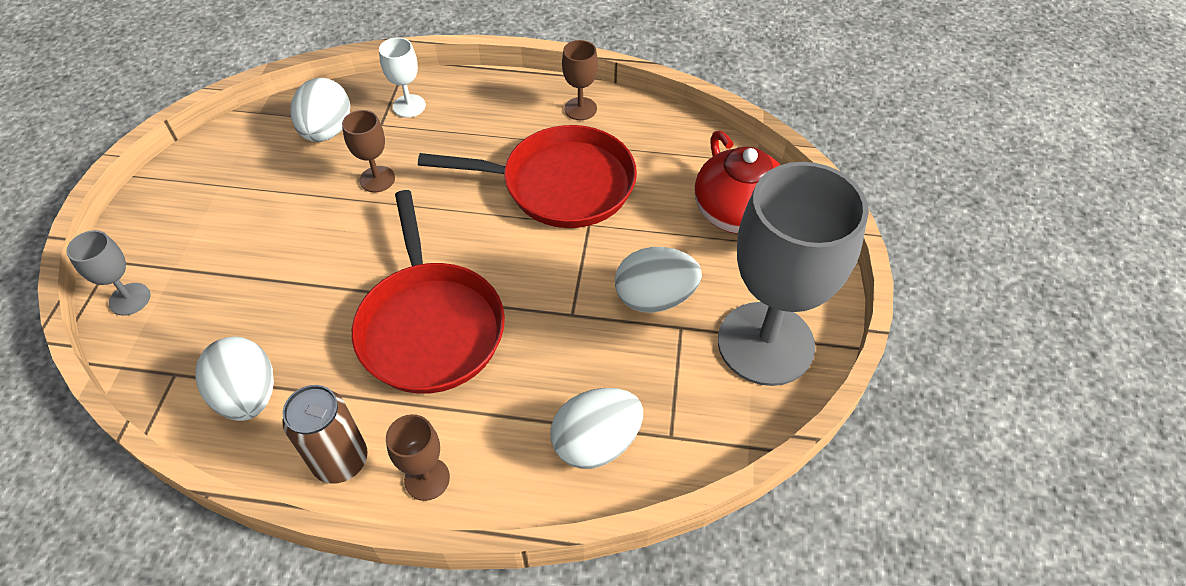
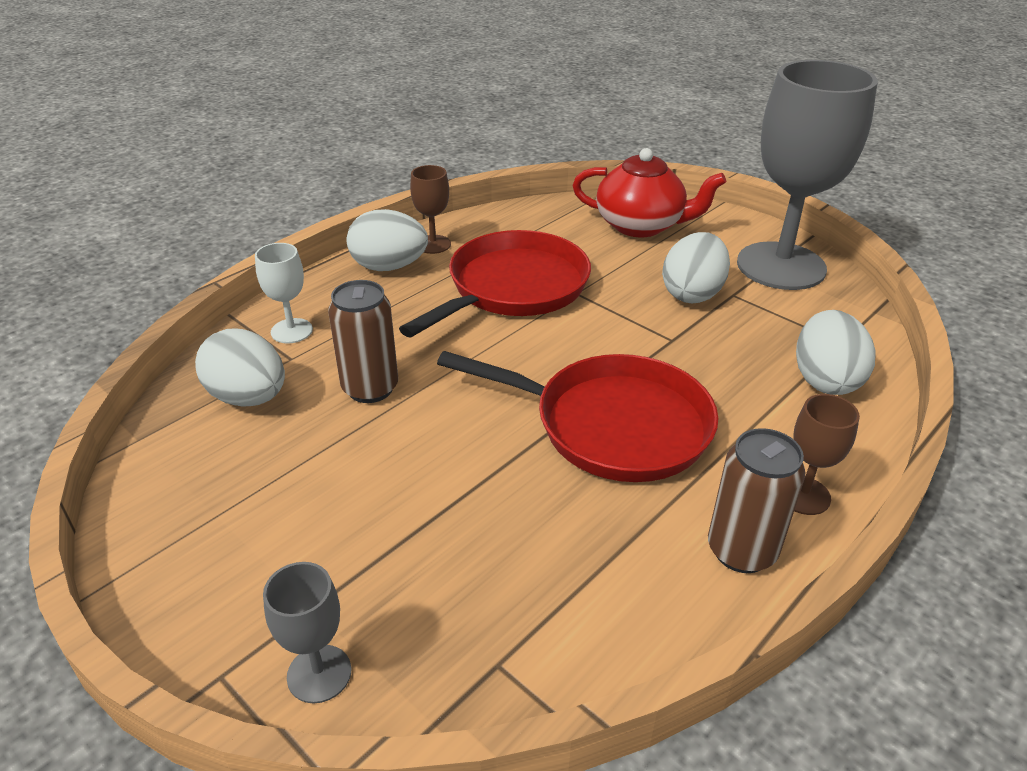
camera: 55 degrees left, 15 degrees down
white egg [195,337,274,421] -> white egg moved to [347,209,428,271]
brown goblet [342,110,395,192] -> brown can [328,280,398,403]

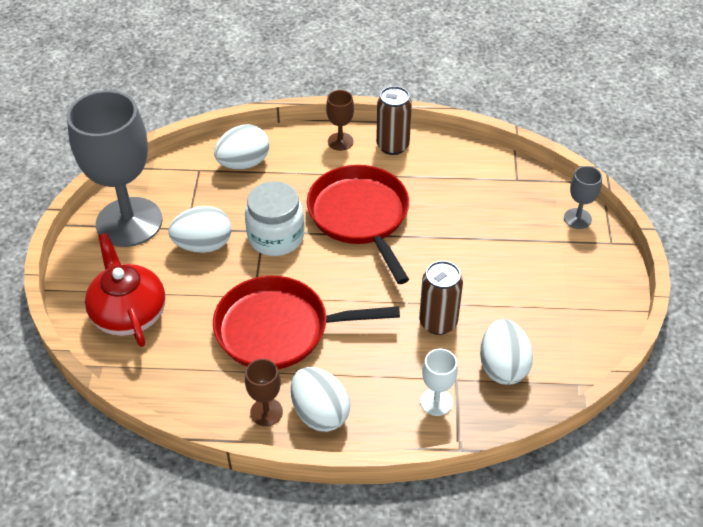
camera: 130 degrees left, 10 degrees up
none -> white jar [245,181,304,256]

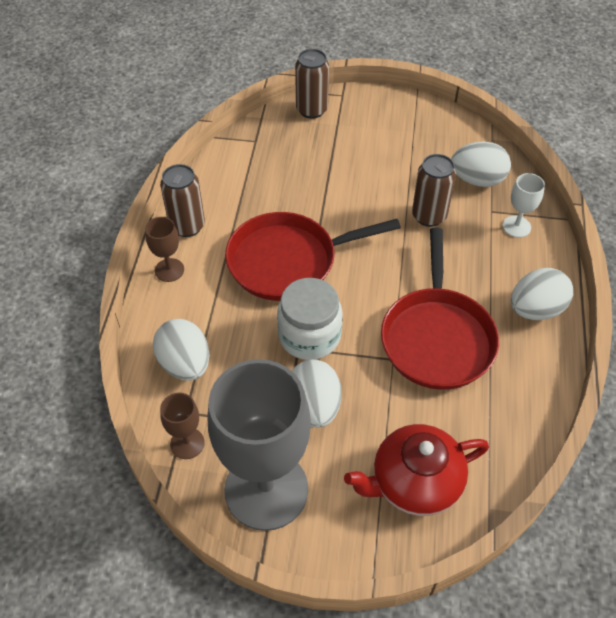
camera: 85 degrees left, 5 degrees up
brown goblet [245,359,283,426] -> brown goblet moved to [160,393,205,459]
grey goblet [564,166,602,229] -> brown can [295,49,329,119]

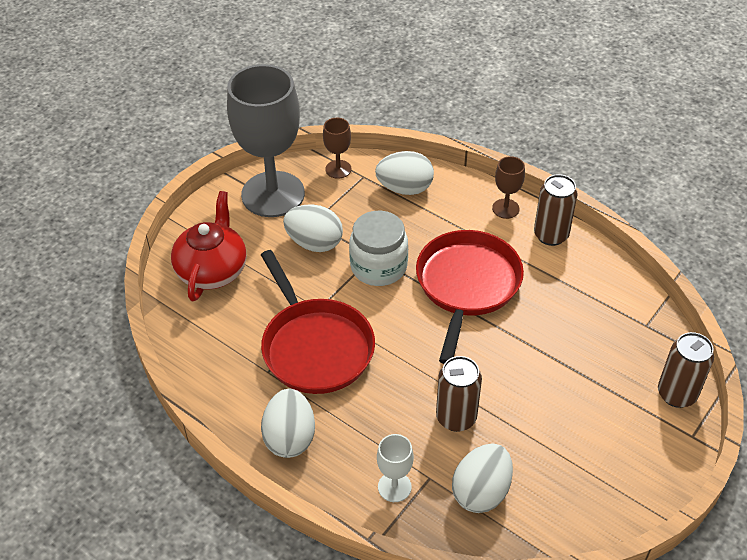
camera: 120 degrees right, 5 degrees down
red pan [381,227,499,390] -> red pan turned 150 degrees counterclockwise [261,250,375,394]

